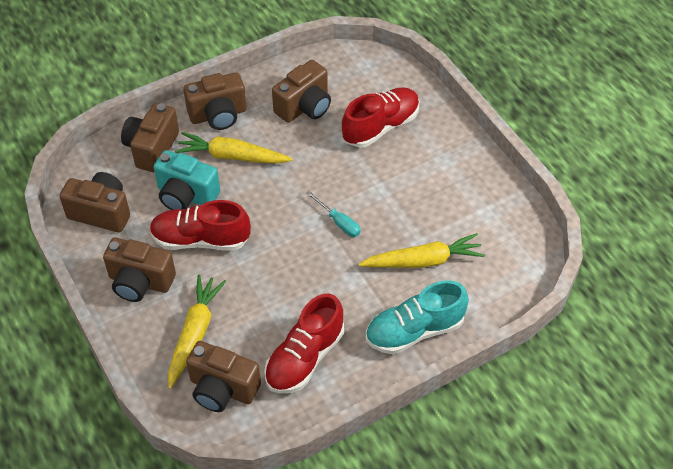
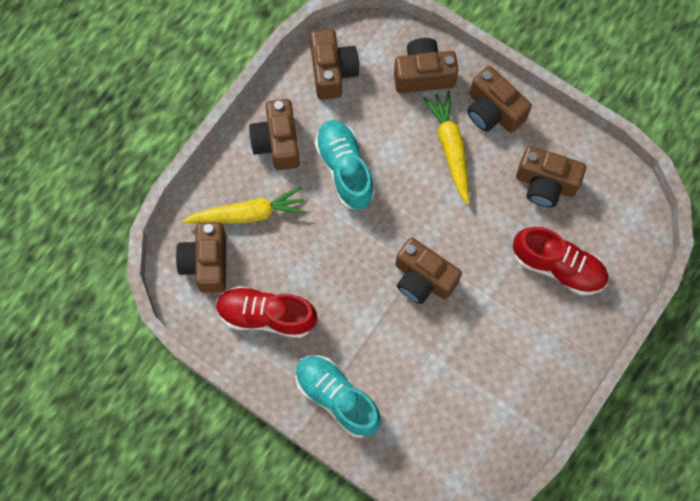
camera: 65 degrees right, 20 degrees up
red shoe [150,200,251,251] -> turquoise shoe [314,120,375,209]
turquoise camera [153,150,220,210] -> none
turquoise screwdriver [306,191,361,237] -> brown camera [396,237,462,304]
yellow carrot [359,233,485,268] -> none

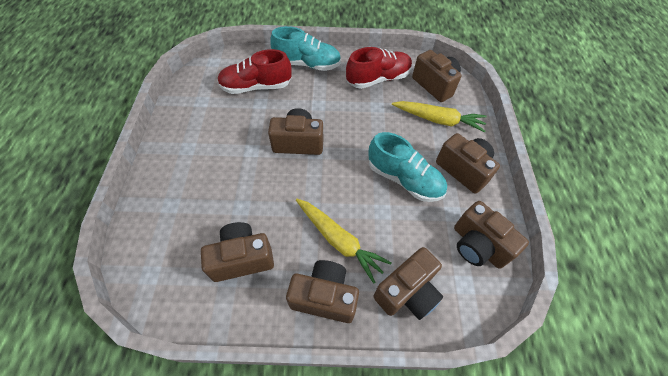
camera: 145 degrees right, 15 degrees down
yellow carrot [183,187,306,223] -> yellow carrot turned 120 degrees counterclockwise [392,101,487,133]
red shoe [513,227,608,295] -> red shoe moved to [217,49,292,94]

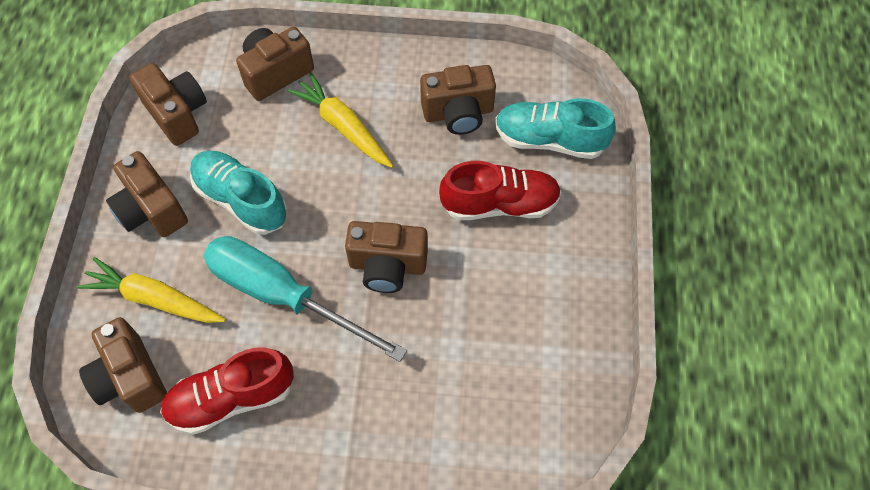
camera: 175 degrees left, 5 degrees up
red shoe [217,49,292,94] -> red shoe moved to [439,161,561,220]
turquoise shoe [270,26,341,71] -> turquoise shoe moved to [495,98,616,159]
brown camera [286,260,359,323] -> none
none -> turquoise screwdriver [203,236,407,362]

